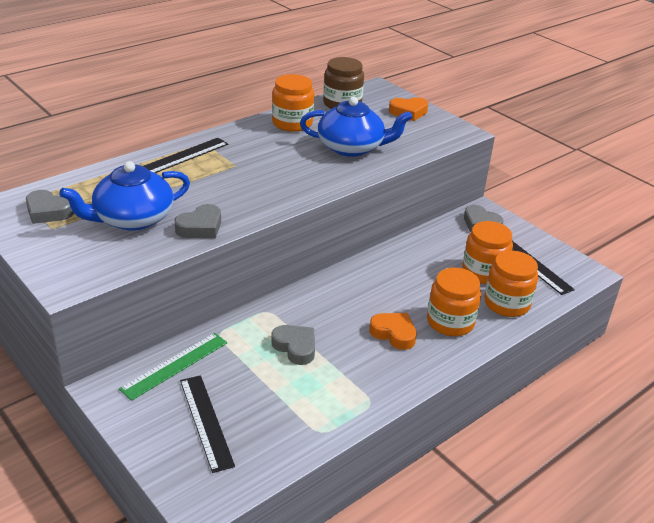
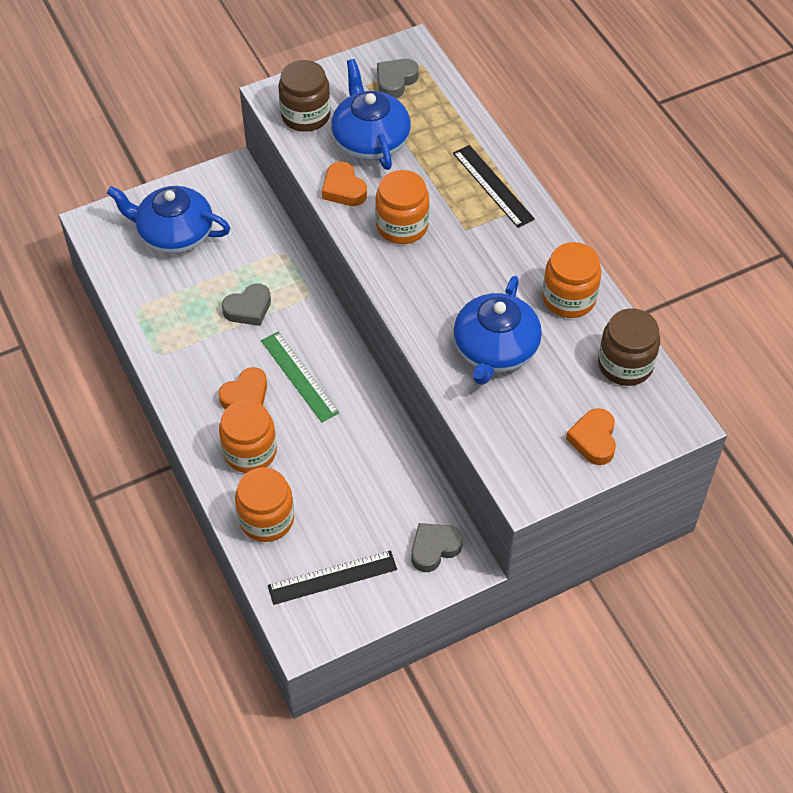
camera: 105 degrees right, 20 degrees up
green ruler [119,333,228,401] -> green ruler moved to [261,332,339,422]
grey heart [174,204,221,238] -> orange heart [322,162,367,206]
black ruler [180,375,235,473] -> blue teapot [107,186,230,254]
orange jar [462,221,513,284] -> orange jar moved to [375,170,429,244]
none -> brown jar [278,60,331,132]

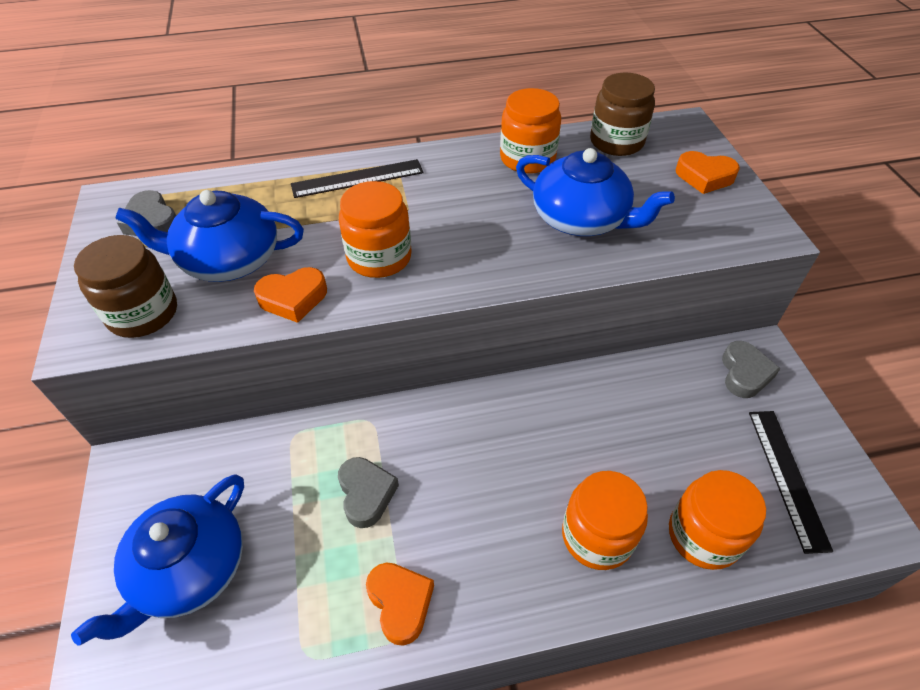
camera: 75 degrees left, 5 degrees down
orange heart [219,367,267,409] -> orange heart moved to [366,562,434,646]
green ruler [261,332,339,422] -> none
grey heart [411,523,463,572] -> grey heart turned 150 degrees counterclockwise [722,341,780,398]

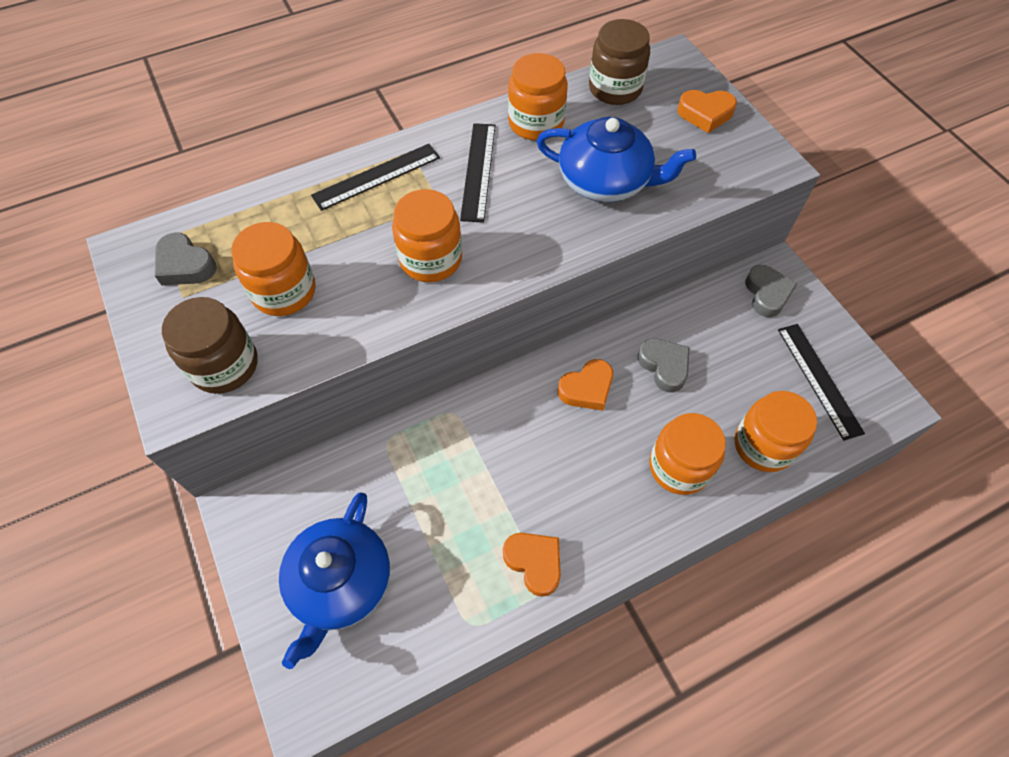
camera: 15 degrees left, 10 degrees up
blue teapot [115,190,304,282] -> orange jar [231,222,316,316]
orange heart [254,267,327,323] -> orange heart moved to [558,359,613,411]
grey heart [338,457,399,528] -> grey heart moved to [638,338,690,392]
none -> black ruler [460,123,495,223]

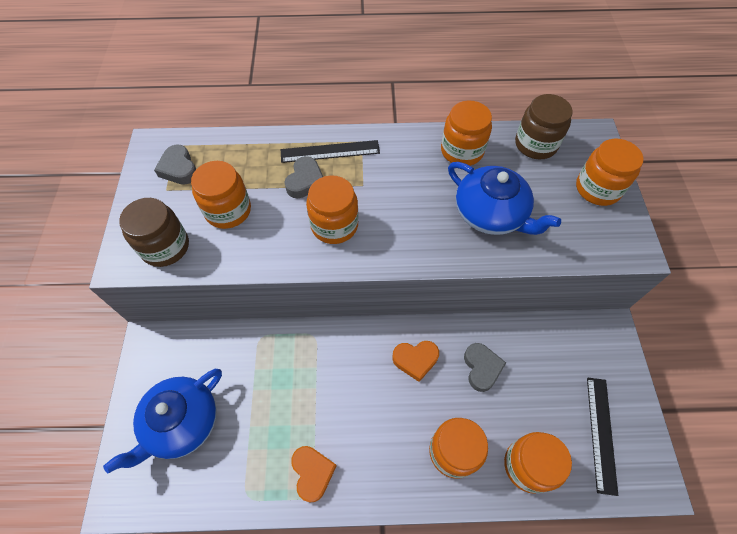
camera: 25 degrees right, 0 degrees up
black ruler [460,123,495,223] -> none
orange heart [677,90,737,133] -> orange jar [576,139,643,206]
grey heart [745,265,797,317] -> grey heart moved to [284,156,323,198]

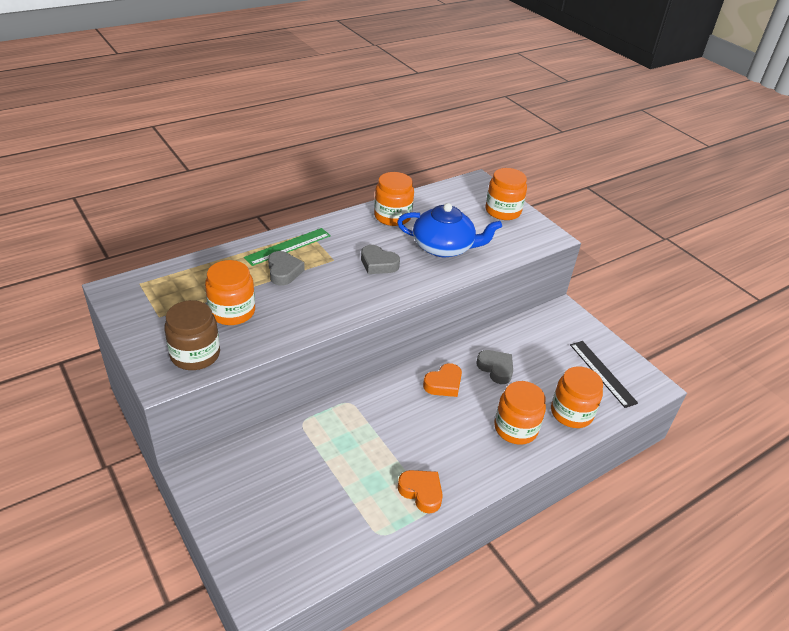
camera: 35 degrees left, 20 degrees down
blue teapot [103,369,222,473] -> none
grey heart [154,145,196,185] -> grey heart moved to [361,245,400,274]
black ruler [281,140,380,163] -> green ruler [244,228,331,266]
orange jar [306,176,359,244] -> none
brown jar [515,94,573,159] -> none

